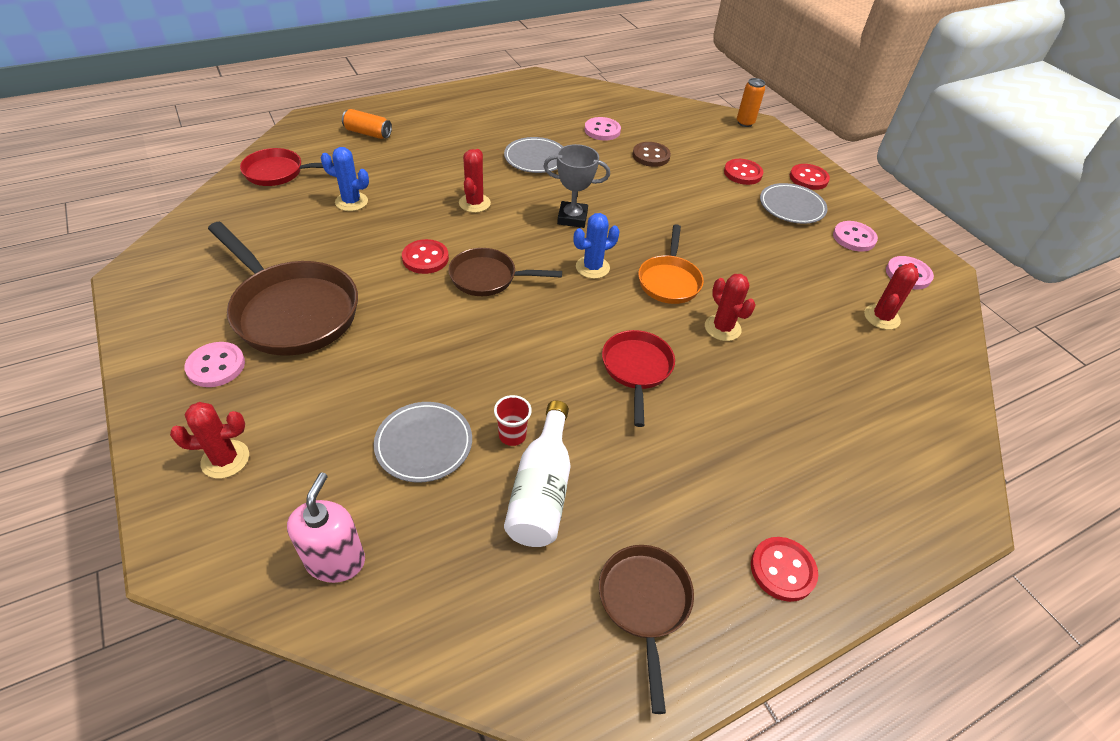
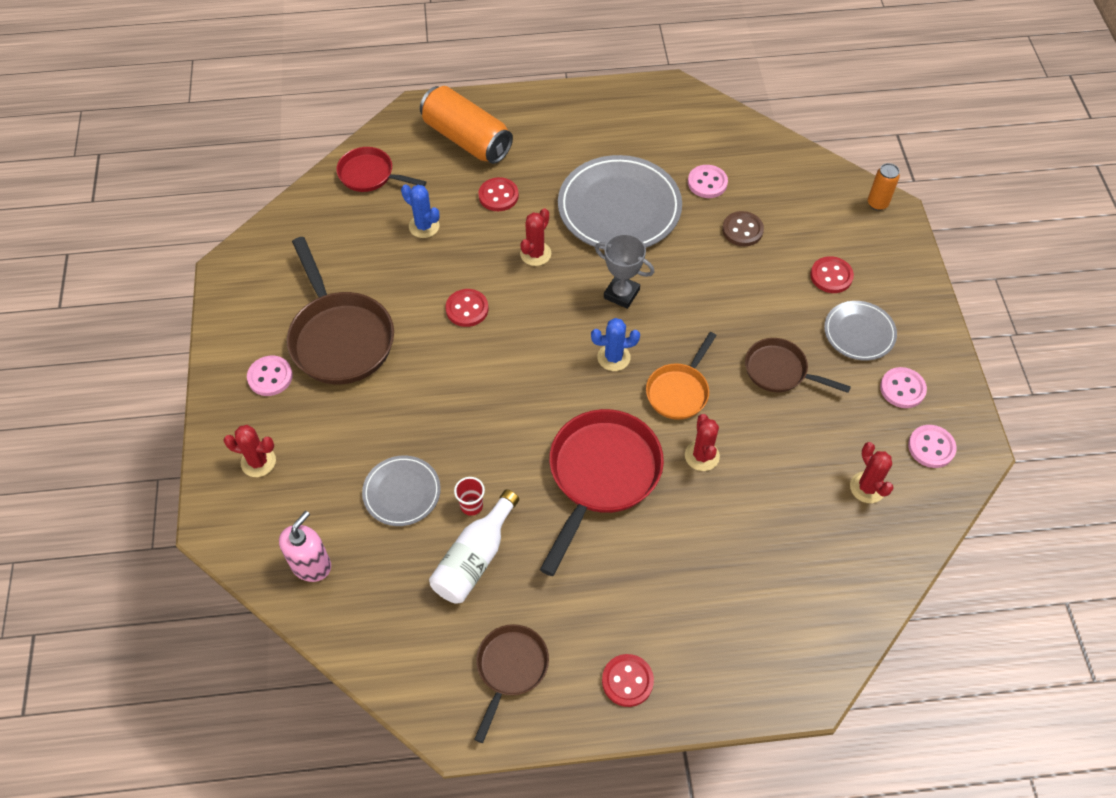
camera: 25 degrees right, 10 degrees up
orange can [342,109,392,139] -> orange can [420,86,513,164], size x2.01
brown pan [448,248,562,296] -> brown pan moved to [745,338,851,393]
grey plate [504,137,563,173] -> grey plate [558,155,682,250], size x1.85
red pan [602,330,675,427] -> red pan [540,409,664,576], size x1.72
red button [790,164,830,190] -> red button moved to [478,177,519,211]
red cactus [864,263,919,330] -> red cactus turned 75 degrees counterclockwise [850,442,893,503]

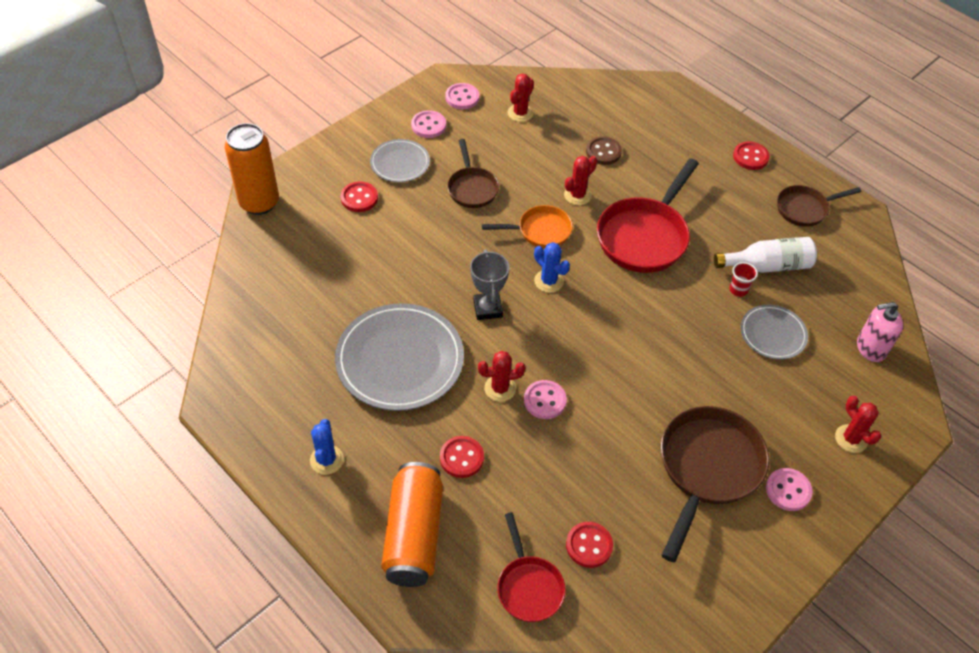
camera: 130 degrees left, 5 degrees down
blue cactus [401,184,440,238] -> blue cactus moved to [310,419,344,475]
red button [446,289,488,327] -> red button moved to [566,522,613,568]
red pan [540,409,664,576] -> red pan turned 45 degrees counterclockwise [597,158,699,273]
pink button [688,165,728,198] -> pink button moved to [524,380,567,419]
brown button [722,211,764,246] -> brown button moved to [586,136,622,165]
orange can [868,163,900,211] -> orange can [225,123,279,215], size x2.01

